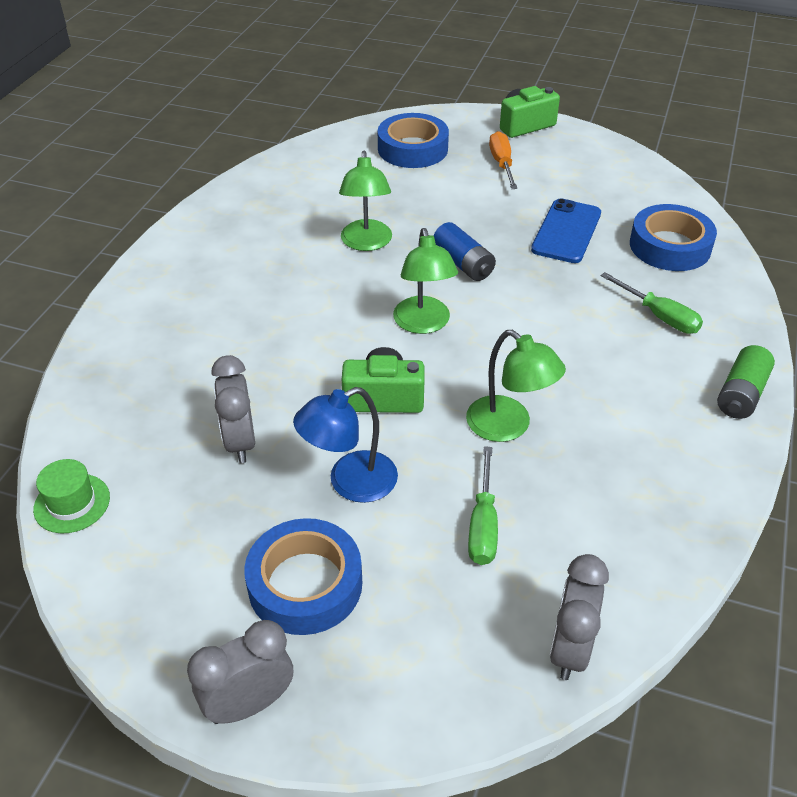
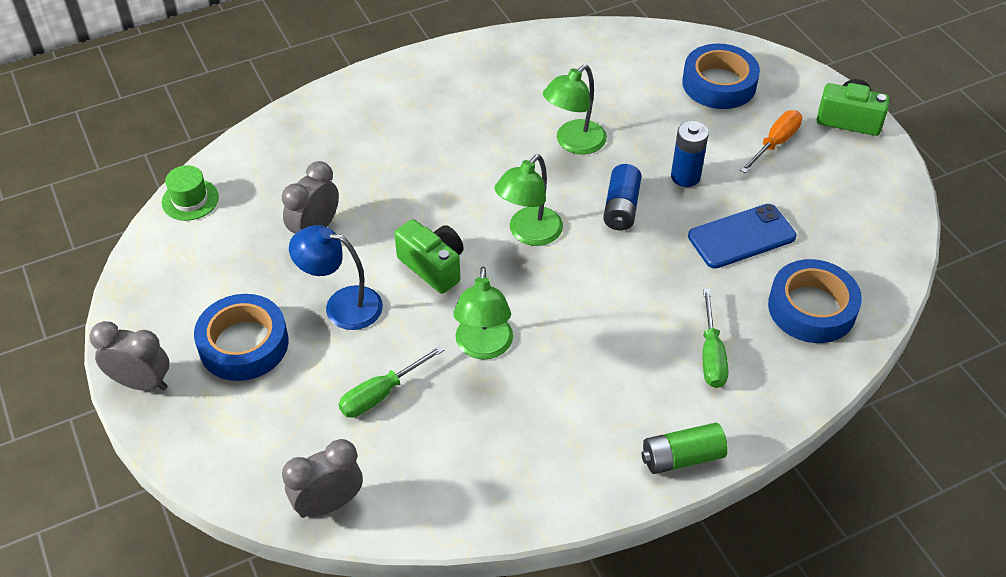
camera: 45 degrees right, 5 degrees up
none -> blue battery [671,121,709,187]

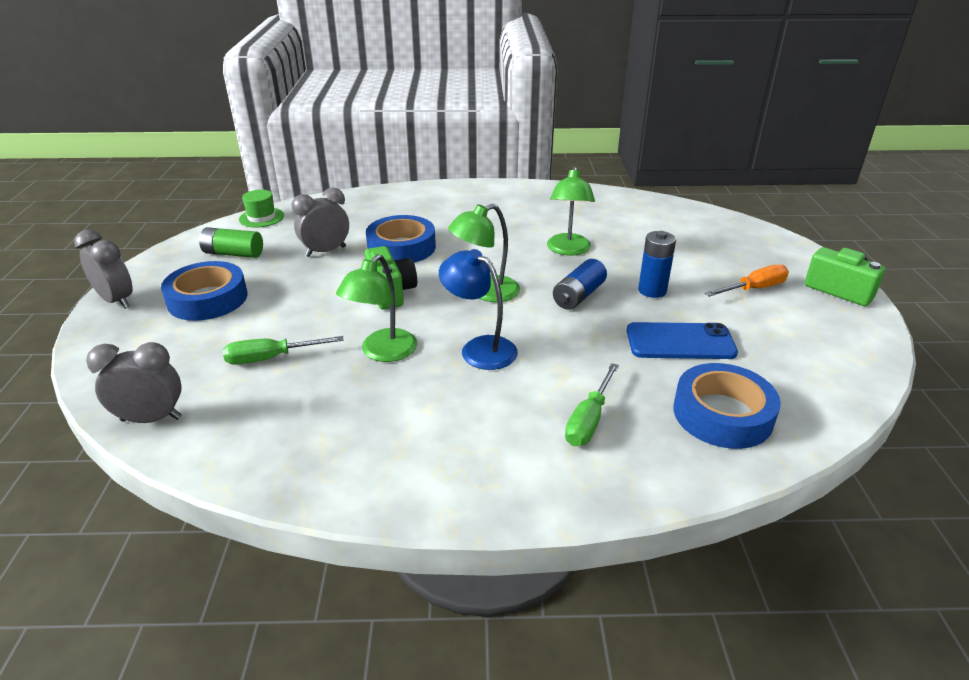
camera: 25 degrees right, 15 degrees down
blue lamp [289,225,383,330] -> blue lamp moved to [439,249,518,370]
green lamp [543,65,607,155] -> green lamp turned 60 degrees counterclockwise [547,166,595,255]
green battery [641,423,728,474] -> green battery moved to [199,227,263,258]
blue tape [682,43,760,109] -> blue tape moved to [366,215,436,263]

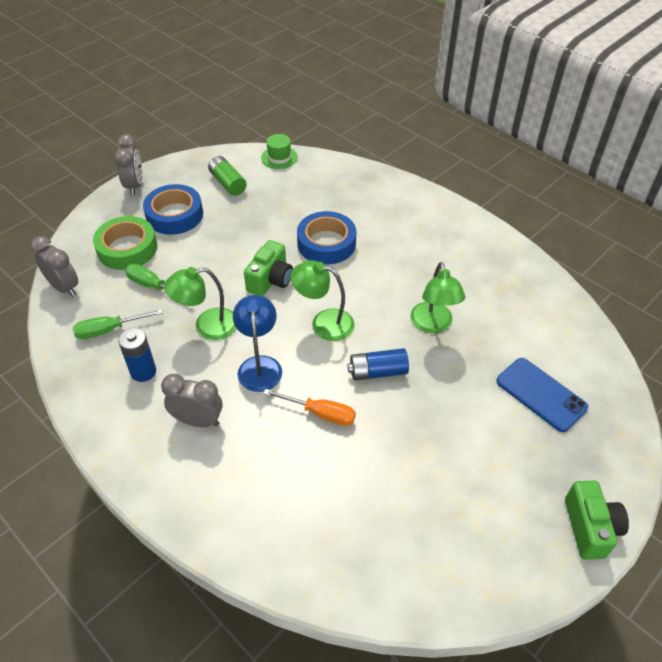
camera: 45 degrees right, 15 degrees up
grey clock [291,187,349,257] -> grey clock moved to [161,374,223,427]
green lamp [547,166,595,255] -> green lamp turned 60 degrees counterclockwise [410,262,465,333]
green screwdriver [565,363,619,446] -> green screwdriver moved to [73,309,163,339]
blue phone [627,322,738,359] -> blue phone moved to [496,358,588,432]
blue battery [638,231,676,298] -> blue battery moved to [118,328,156,382]
blue tape [673,363,781,449] -> none
orange screwdriver [705,264,789,297] -> orange screwdriver moved to [263,389,356,426]
none -> green tape [93,216,157,270]

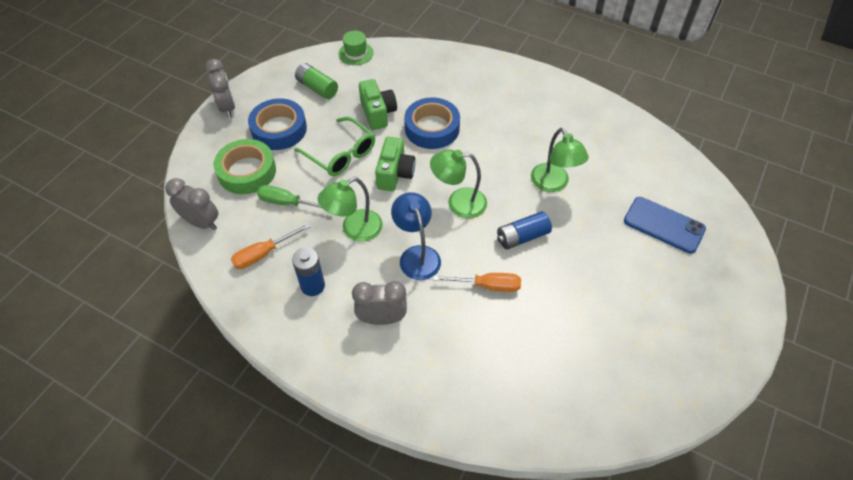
camera: 15 degrees left, 5 degrees up
green screwdriver [73,309,163,339] -> orange screwdriver [231,223,310,269]
green camera [565,481,629,560] -> green camera moved to [359,79,397,130]
none -> green glasses [294,117,375,176]

